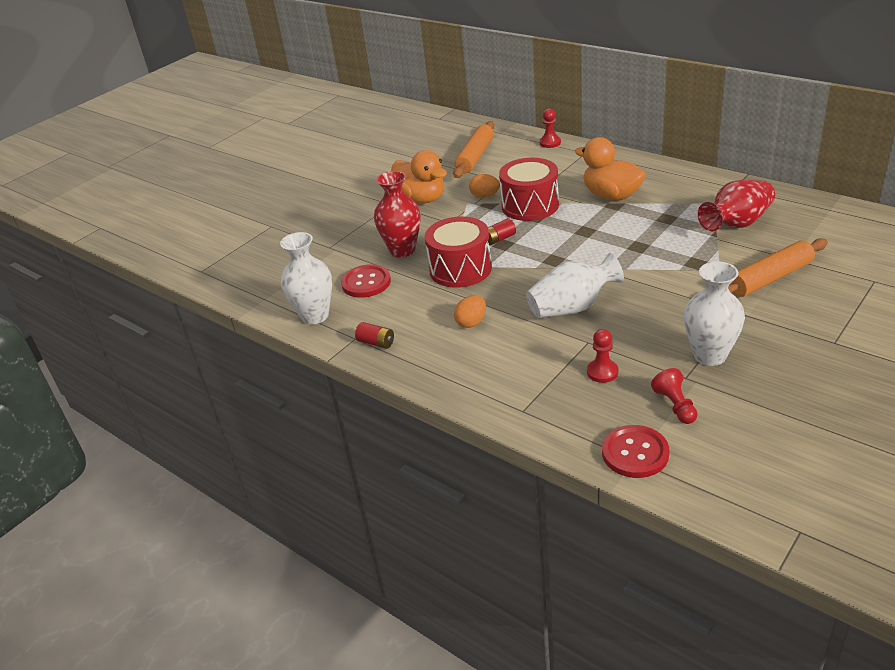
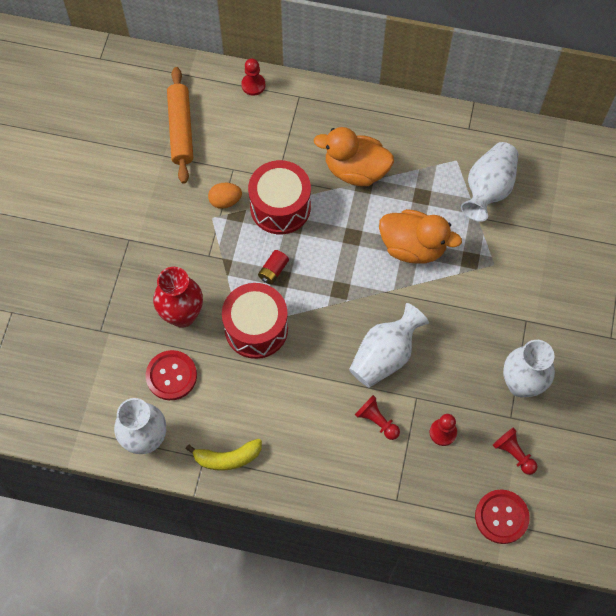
camera: 30 degrees left, 30 degrees up
red battery [355,322,394,349] -> yellow banana [186,439,262,471]
orange duck [391,150,447,204] -> orange duck moved to [379,209,462,263]
orange egg [454,295,486,328] -> none
red vase [698,180,775,231] -> white vase [461,142,518,222]
orange rolling pin [728,238,828,297] -> none
none -> red pawn [355,395,400,440]

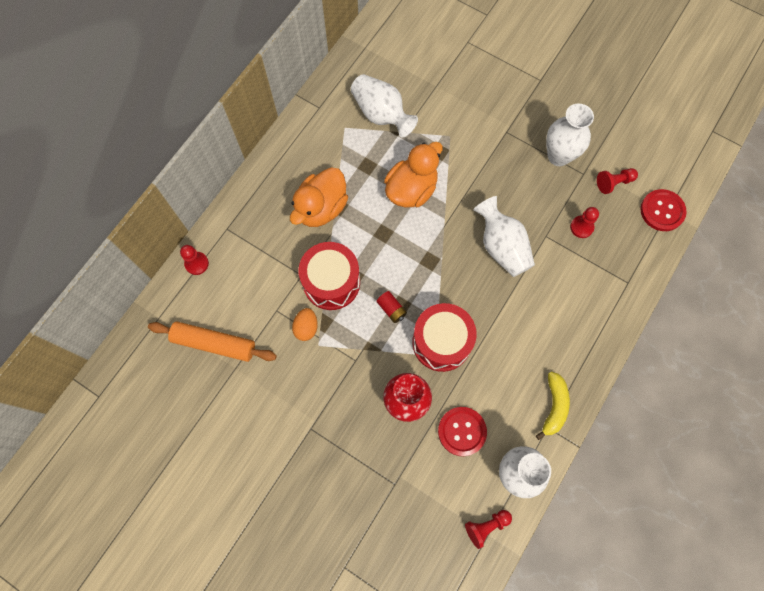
camera: 70 degrees left, 5 degrees up
red pawn [355,395,400,440] -> red pawn moved to [465,510,512,549]

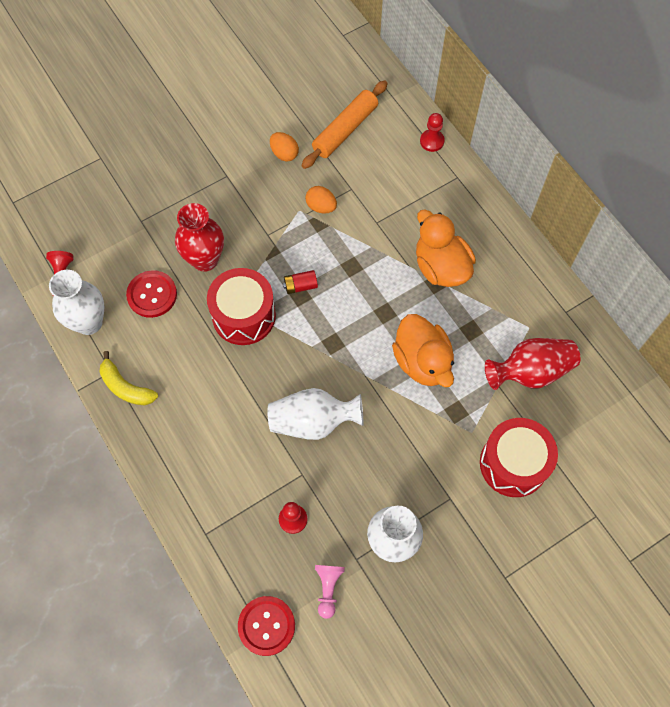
camera: 115 degrees right, 5 degrees down
red drum [299,242,360,310] -> red drum moved to [480,418,558,497]
white vase [351,74,418,138] -> red vase [485,338,580,390]
red pawn [597,168,638,194] -> pink pawn [315,565,345,619]
none -> orange egg [270,132,299,162]

